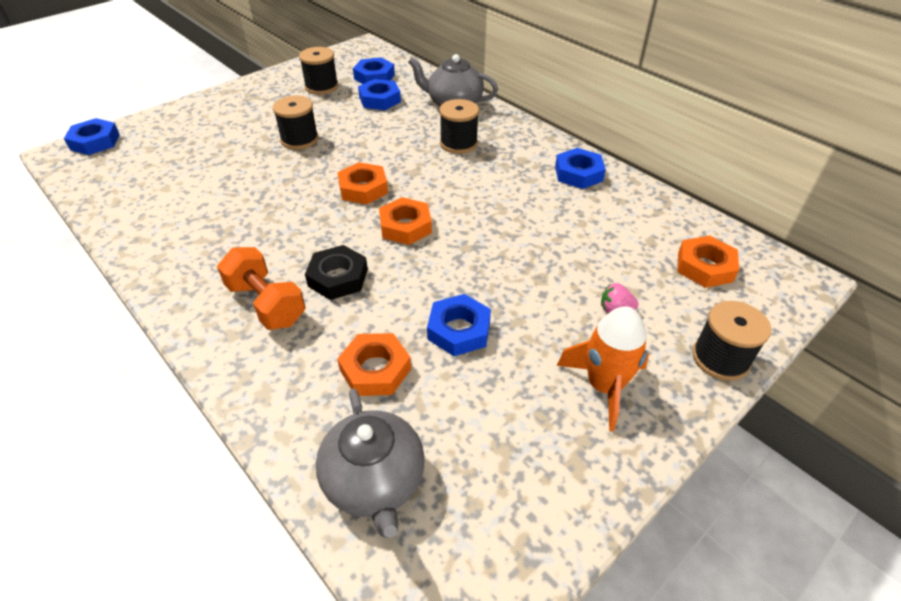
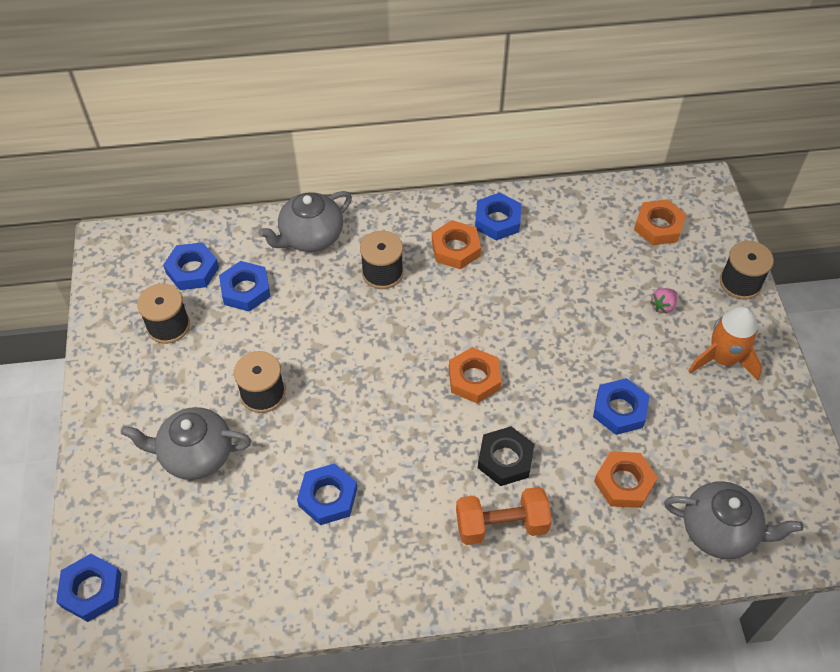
camera: 55 degrees left, 10 degrees up
orange nut [337,162,388,204] -> orange nut moved to [432,220,481,269]
none -> grey teapot [121,407,251,480]
none -> blue nut [297,463,357,525]

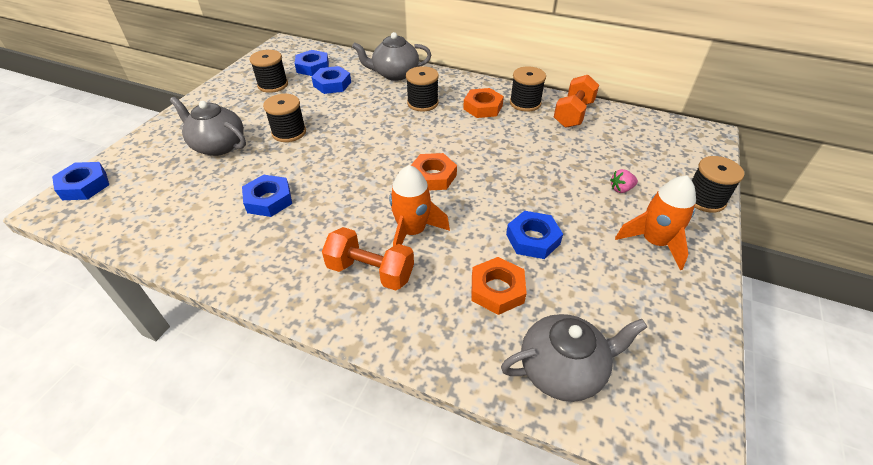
camera: 30 degrees right, 10 degrees down
blue nut [475,193,521,241] -> black spool [510,66,546,112]
black nut [478,426,534,486] -> orange rocket [389,165,450,246]
orange nut [634,199,686,245] -> none
grey teapot [664,481,803,559] -> grey teapot turned 60 degrees counterclockwise [501,314,647,402]
none -> orange dumbbell [554,75,599,128]

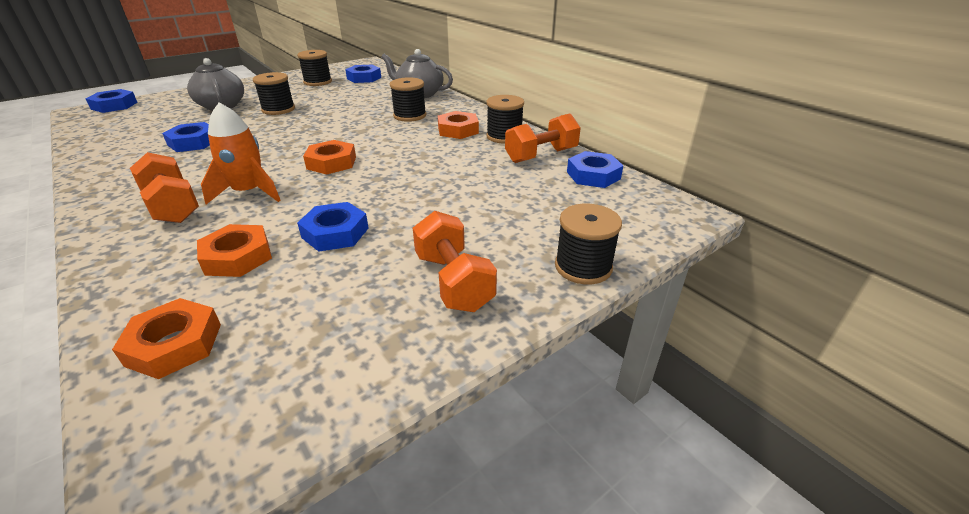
camera: 30 degrees right, 10 degrees down
blue nut [312,66,351,94] -> blue nut moved to [567,151,623,188]
grey teapot [501,314,647,402] -> orange nut [112,298,221,379]
pink strawberry [610,169,638,193] -> none
orange rocket [615,175,696,270] -> orange dumbbell [413,211,497,312]

